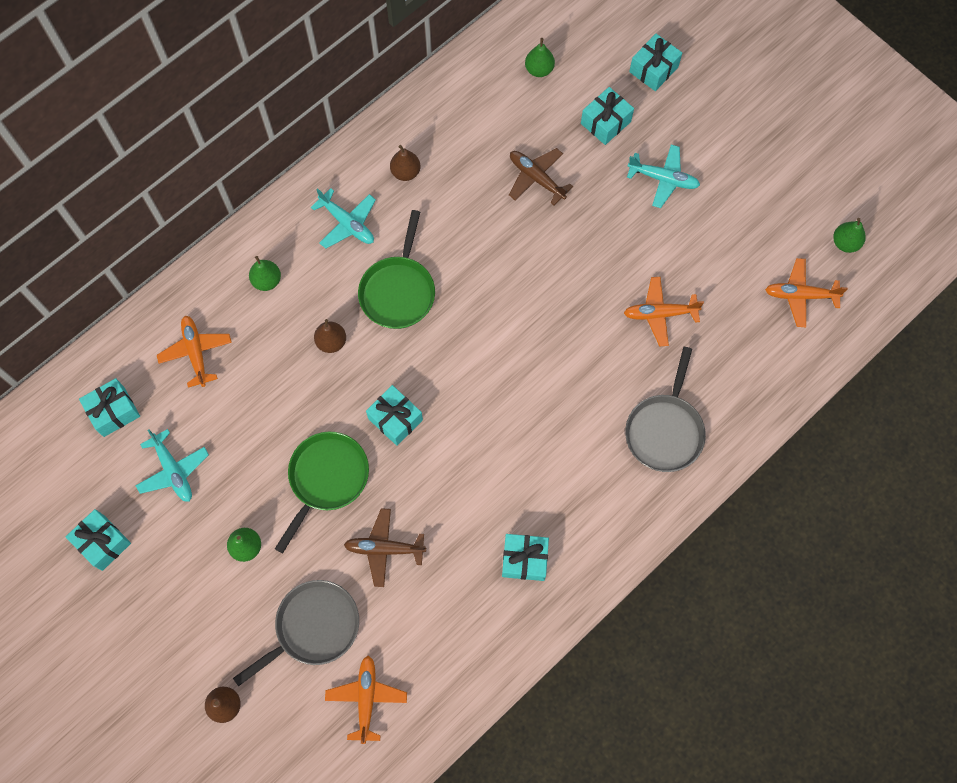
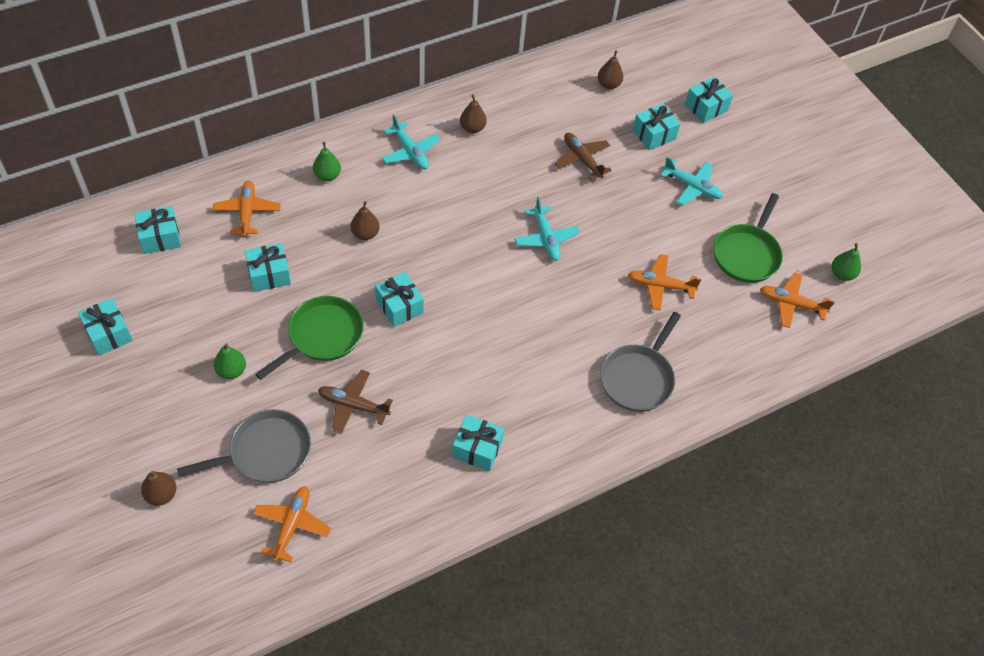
camera: 10 degrees right, 15 degrees down
turquoise plane [135,429,209,502] -> turquoise plane moved to [514,197,580,261]
green pan [358,210,435,329] -> green pan moved to [714,193,783,283]
green pear [525,38,555,77] -> brown pear [598,50,623,89]
none -> turquoise gift [245,243,291,292]

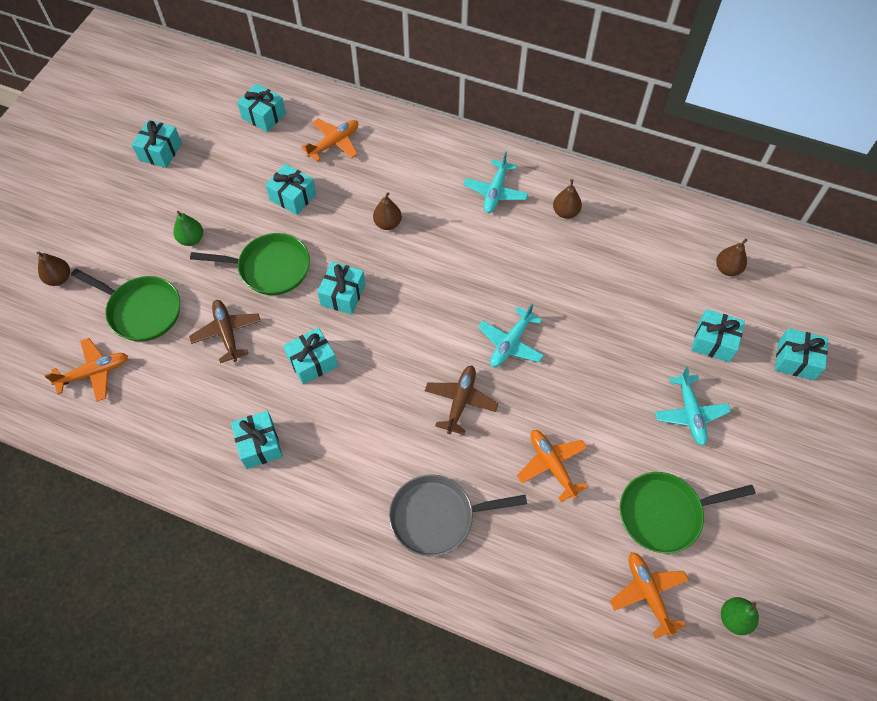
camera: 55 degrees right, 5 degrees up
grey pan [177,409,311,483] -> green pan [71,269,180,342]
green pear [313,142,341,181] -> none
brown plane [554,132,612,180] -> brown plane moved to [425,366,498,435]
none -> turquoise gift [283,328,338,385]

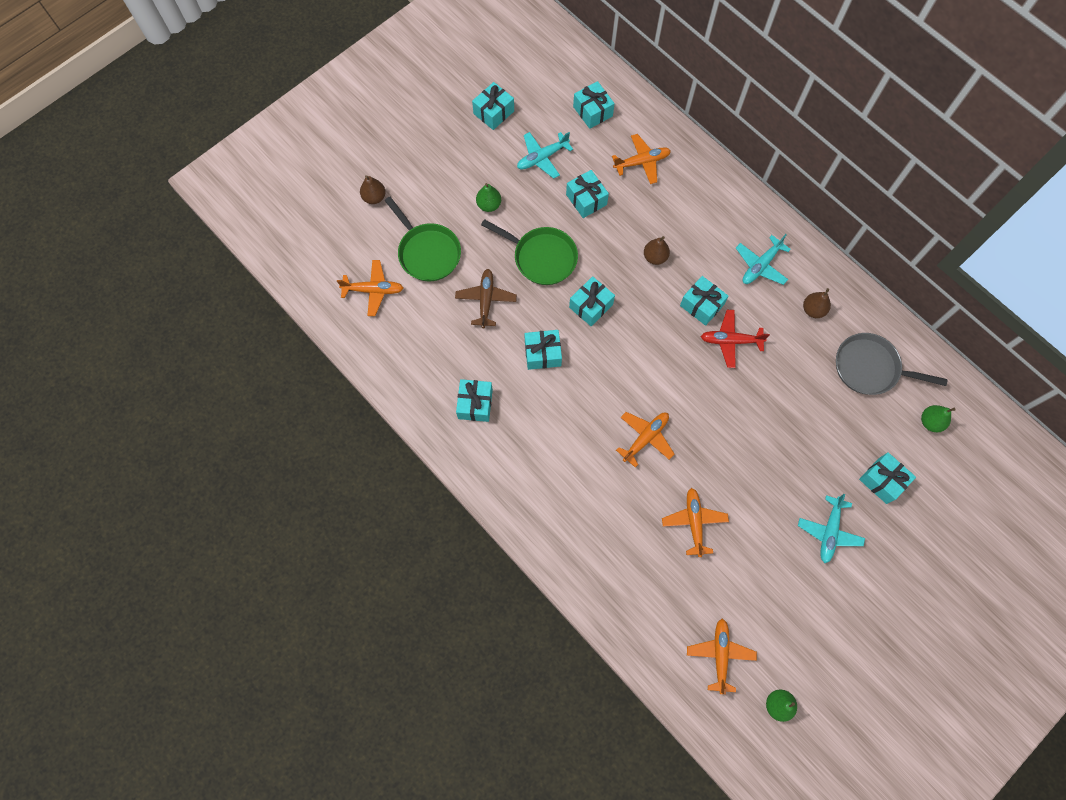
camera: 25 degrees right, 10 degrees up
grey pan [389,474,527,557] -> grey pan moved to [836,333,948,395]
brown plane [425,366,498,435] -> orange plane [616,412,674,468]
turquoise plane [478,303,544,367] -> turquoise plane moved to [517,132,573,179]
green pan [620,472,756,554] -> none
brown pear [716,239,748,276] -> green pear [921,405,956,432]
turquoise gift [775,328,828,380] -> turquoise gift moved to [680,276,728,326]
none -> red plane [701,310,770,368]

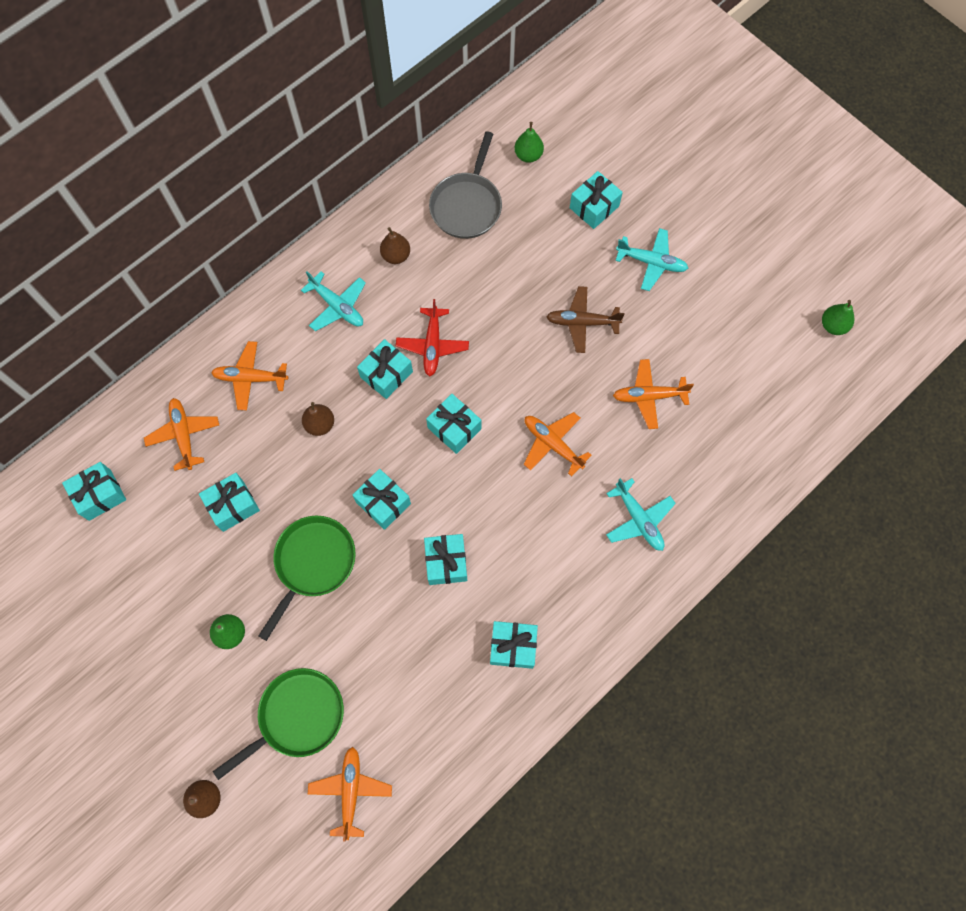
camera: 90 degrees left, 0 degrees up
brown plane [455,269,517,328] -> brown plane moved to [546,286,624,353]
turquoise gift [472,82,514,130] -> turquoise gift moved to [426,394,481,454]
turquoise plane [517,132,573,179] -> turquoise plane moved to [606,478,676,551]
orange plane [687,619,757,695] -> orange plane moved to [211,341,288,411]

